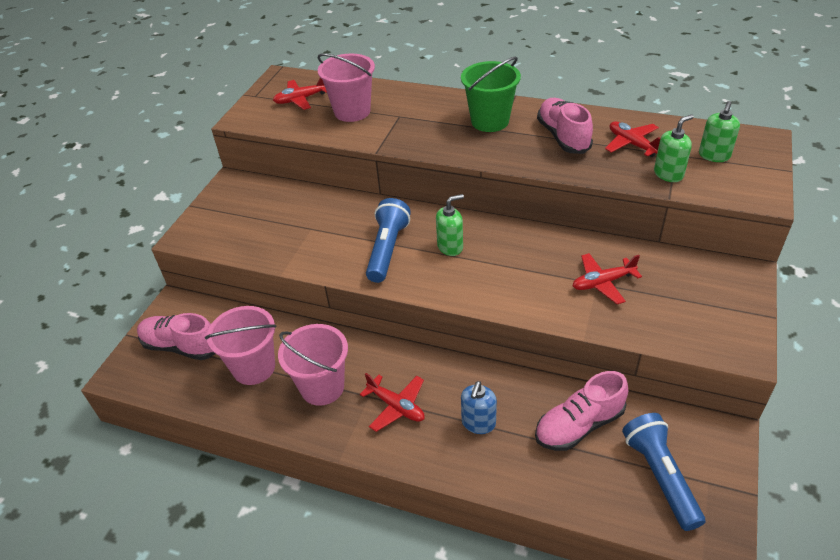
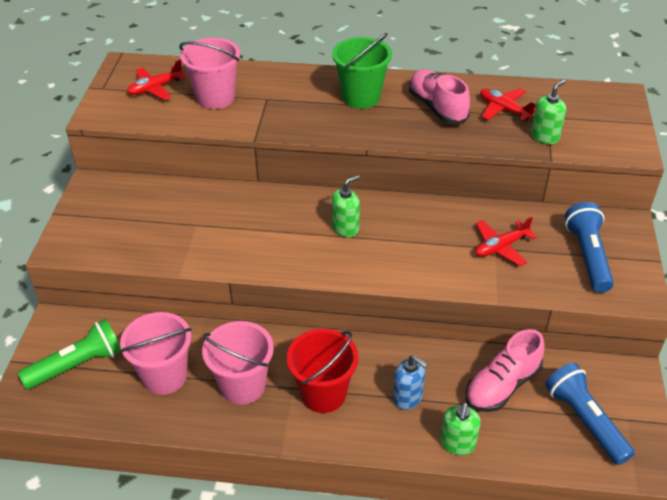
camera: 15 degrees left, 0 degrees up
pink shoe [137,313,215,360] -> green flashlight [18,319,121,389]
red plane [360,373,425,432] -> red bucket [287,329,359,413]
blue flashlight [366,198,411,283] -> blue flashlight moved to [565,202,614,293]
blue soap dispenser [461,381,497,434] -> blue soap dispenser turned 60 degrees counterclockwise [393,355,428,410]
green soap dispenser [699,101,740,162] -> green soap dispenser moved to [440,402,481,455]

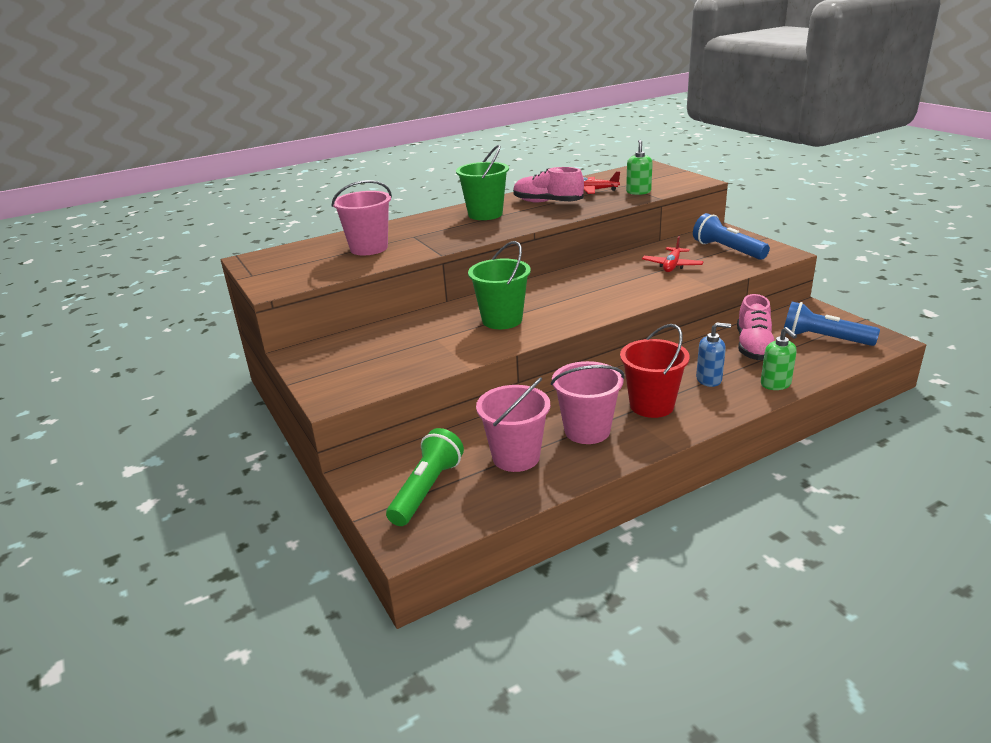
camera: 35 degrees left, 15 degrees down
red plane [127,60,186,100] -> none
green soap dispenser [332,175,360,237] -> none
none -> green bucket [468,241,531,329]

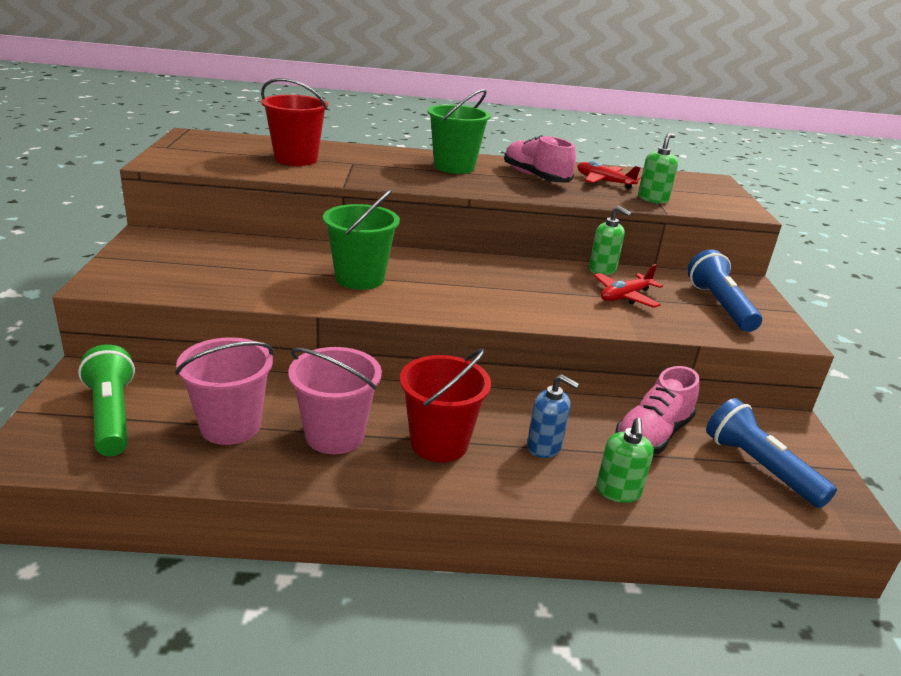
camera: 25 degrees right, 0 degrees up
pink bucket [332,180,392,255] -> red bucket [261,78,328,166]
green flashlight [386,428,464,526] -> green flashlight turned 75 degrees counterclockwise [78,344,135,456]
none -> green soap dispenser [589,206,632,275]

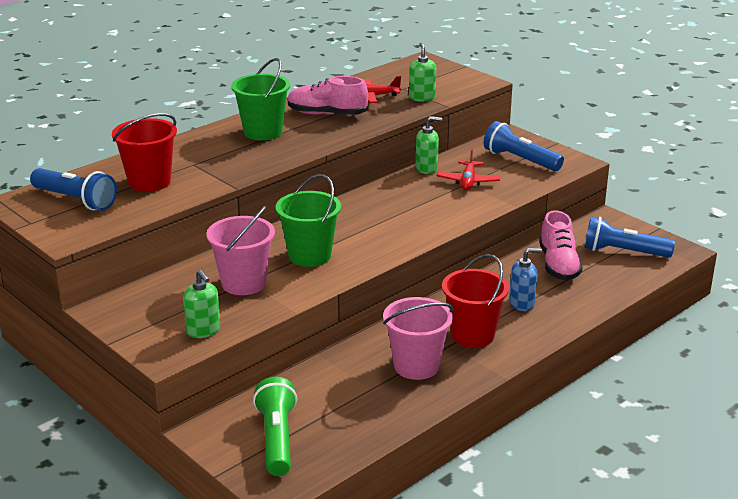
camera: 40 degrees left, 0 degrees up
green flashlight [78,344,135,456] -> green flashlight turned 60 degrees clockwise [253,377,297,476]
pink bucket [175,337,273,445] -> pink bucket moved to [206,206,275,295]
green soap dispenser [596,418,654,503] -> green soap dispenser moved to [183,270,220,338]
none -> blue flashlight [30,168,117,211]

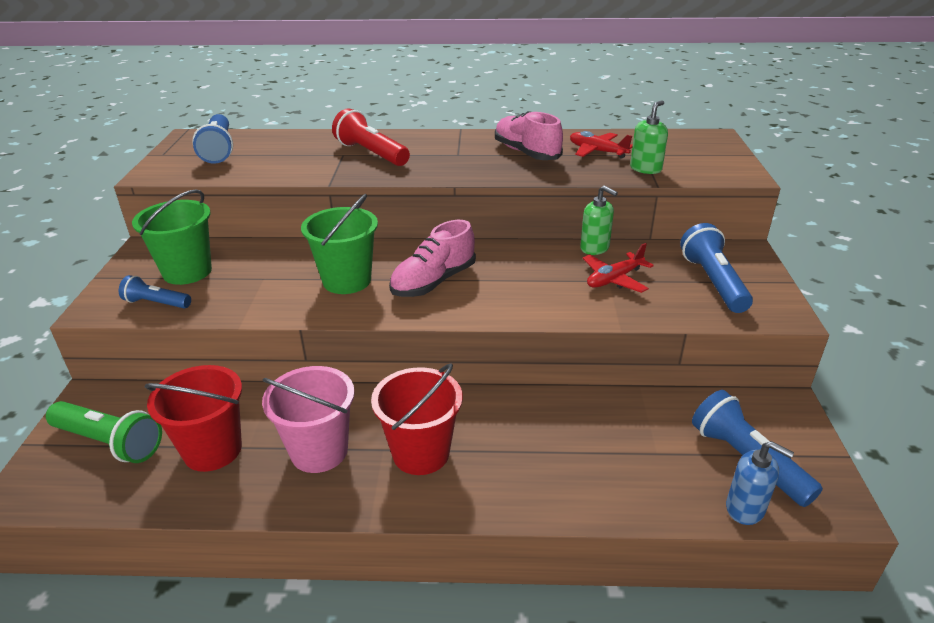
camera: 45 degrees right, 5 degrees up
red bucket [112,113,177,192] -> red bucket moved to [145,365,242,472]
green soap dispenser [183,270,220,338] -> blue flashlight [119,275,191,308]
pink bucket [206,206,275,295] -> none
green bucket [231,58,290,140] -> green bucket moved to [132,190,212,285]
green flashlight [253,377,297,476] -> green flashlight turned 75 degrees clockwise [46,401,162,463]
blue soap dispenser [509,248,542,311] -> blue soap dispenser moved to [726,441,794,525]
pink shoe [539,210,582,280] -> pink shoe moved to [389,220,476,297]
none -> red flashlight [332,108,410,166]

